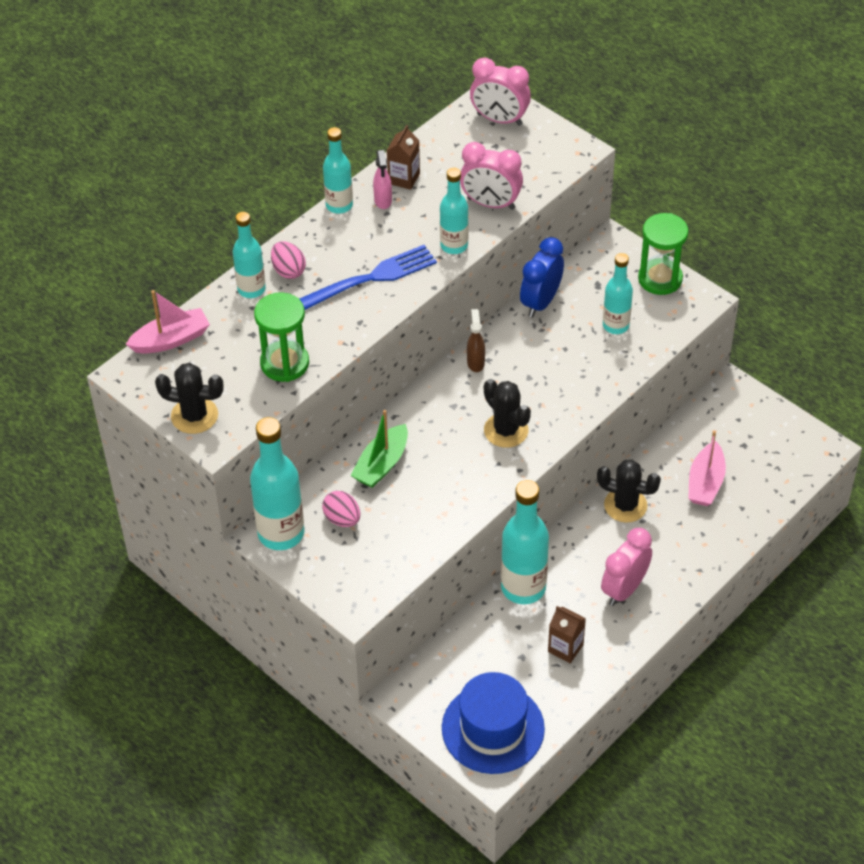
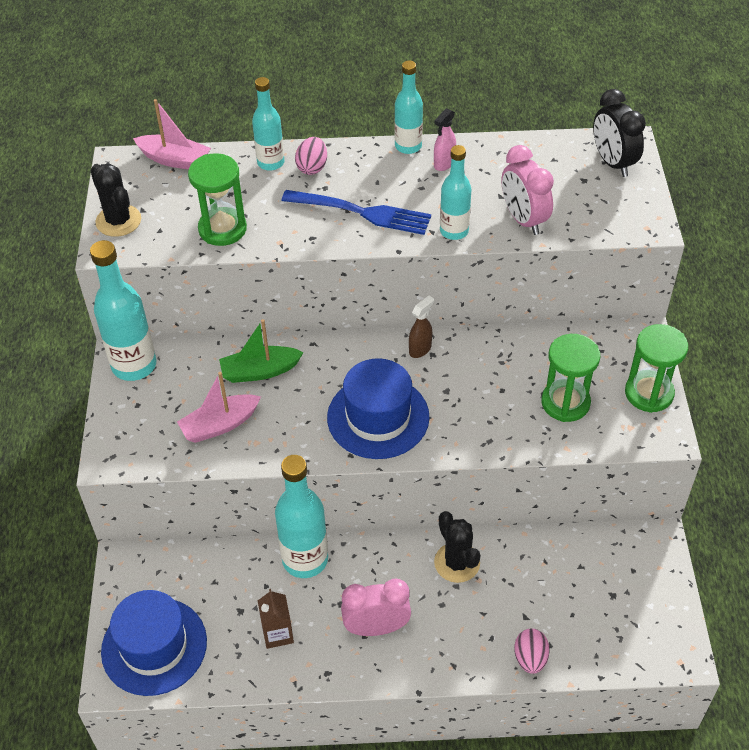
camera: 45 degrees right, 0 degrees up
pink egg [322,491,360,527] -> pink egg moved to [514,629,550,674]
brown carton [387,125,420,190] -> none
pink clock [470,57,531,126] -> black clock [593,89,646,177]
black cactus [484,379,531,448] -> blue hat [327,358,429,459]
blue clock [520,237,564,317] -> none
turquoise bottle [603,253,633,334] -> green hourglass [541,334,600,422]
pink boat [688,431,726,506] -> pink boat moved to [177,372,261,443]

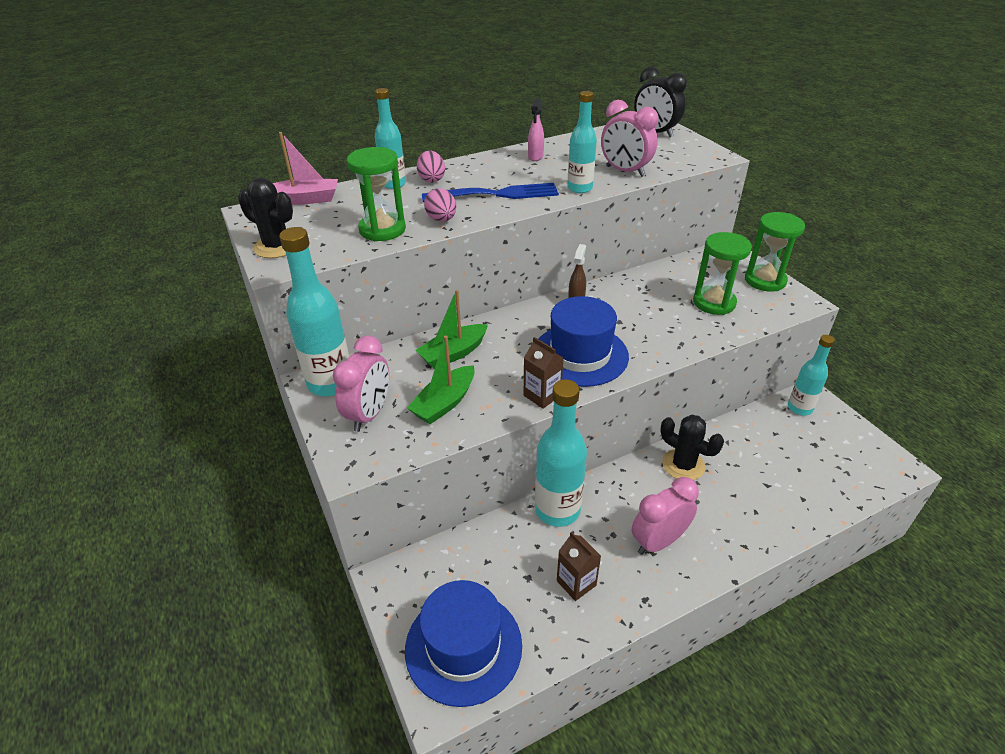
camera: 25 degrees left, 10 degrees down
pink boat [177,372,261,443] -> green boat [407,336,475,424]
turquoise bottle [395,60,423,154] -> turquoise bottle moved to [788,335,835,415]
pink egg [514,629,550,674] -> pink egg moved to [424,188,456,222]
none -> pink clock [333,336,389,432]
none -> brown carton [524,337,564,408]

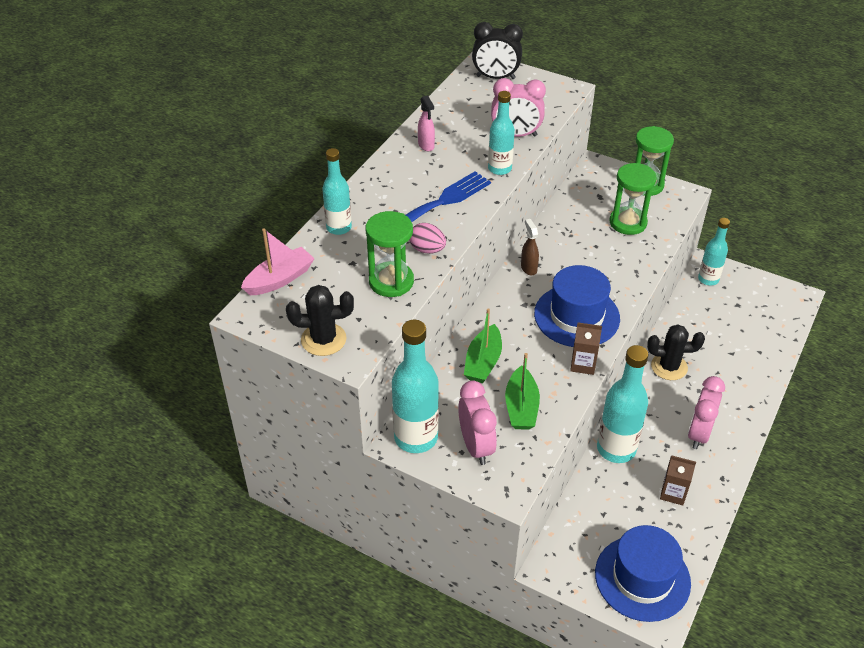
camera: 35 degrees left, 5 degrees up
pink egg [417,151,445,183] -> none

